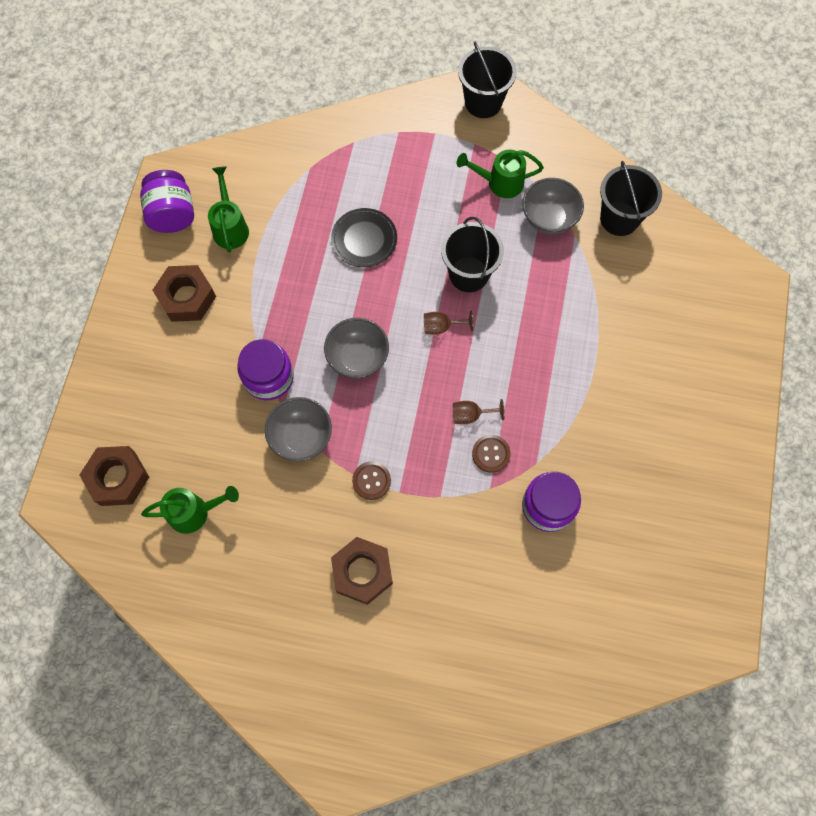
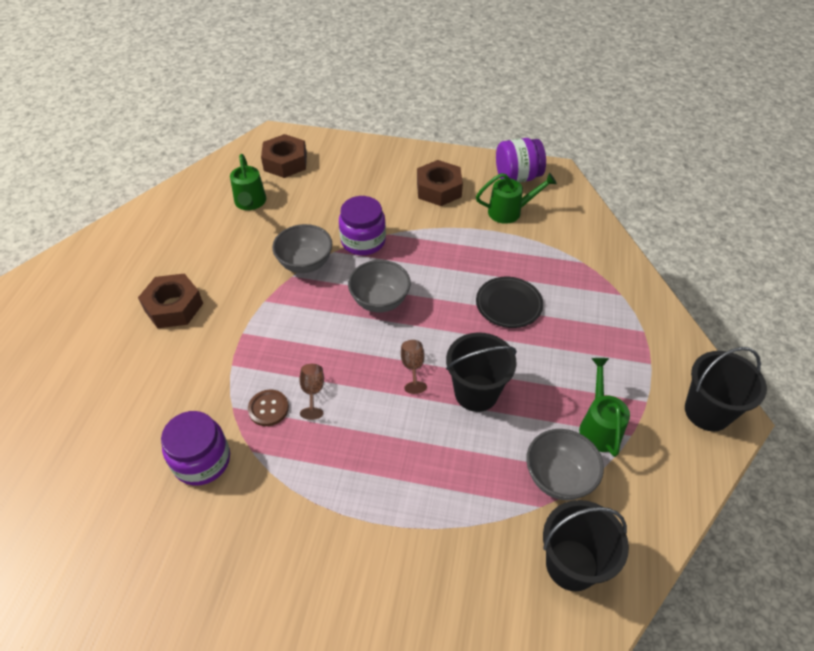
camera: 90 degrees right, 20 degrees down
brown button [352,461,391,500] -> none

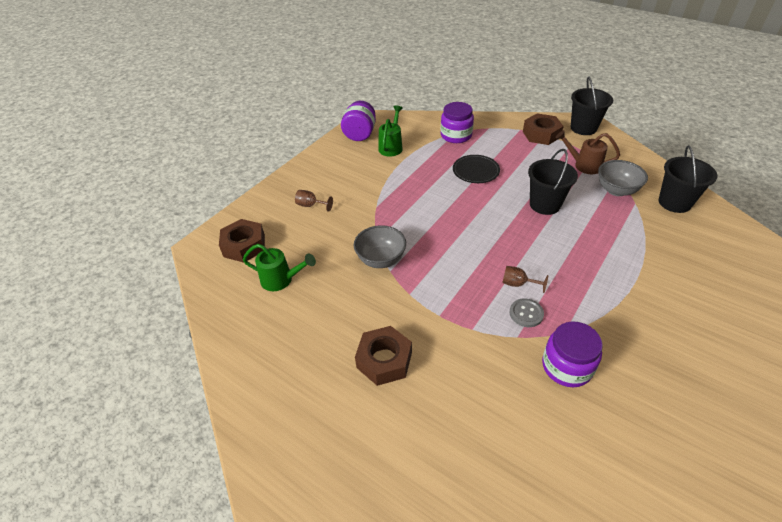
camera: 65 degrees left, 5 degrees down
brown button [248,390,289,426] -> grey button [509,298,544,327]
purple jar [339,196,386,255] -> purple jar moved to [441,102,474,143]
grey bowl [348,260,411,312] -> none
brown goblet [401,340,427,394] -> brown goblet moved to [295,190,333,212]
brown nut [417,160,463,206] -> brown nut moved to [523,113,564,145]
green watering can [579,358,630,457] -> brown watering can [556,130,620,174]

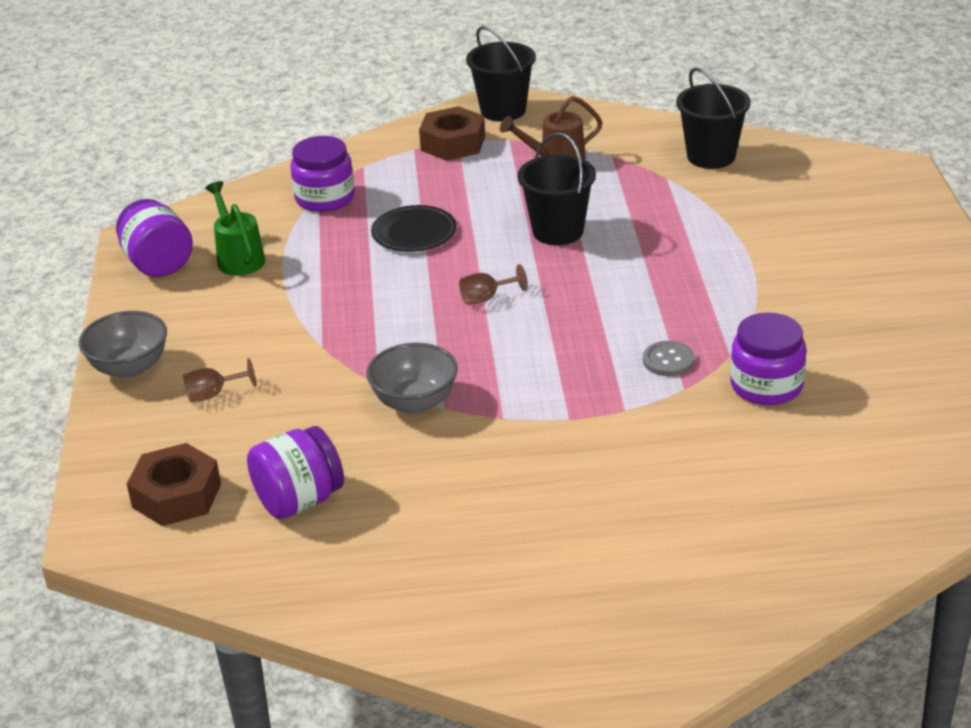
camera: 40 degrees left, 10 degrees down
green watering can [243,244,316,291] -> purple jar [247,426,344,519]
brown nut [355,326,412,386] -> none
brown goblet [502,266,548,293] -> brown goblet moved to [459,264,528,305]
grey bowl [598,160,648,196] -> grey bowl moved to [79,311,167,379]

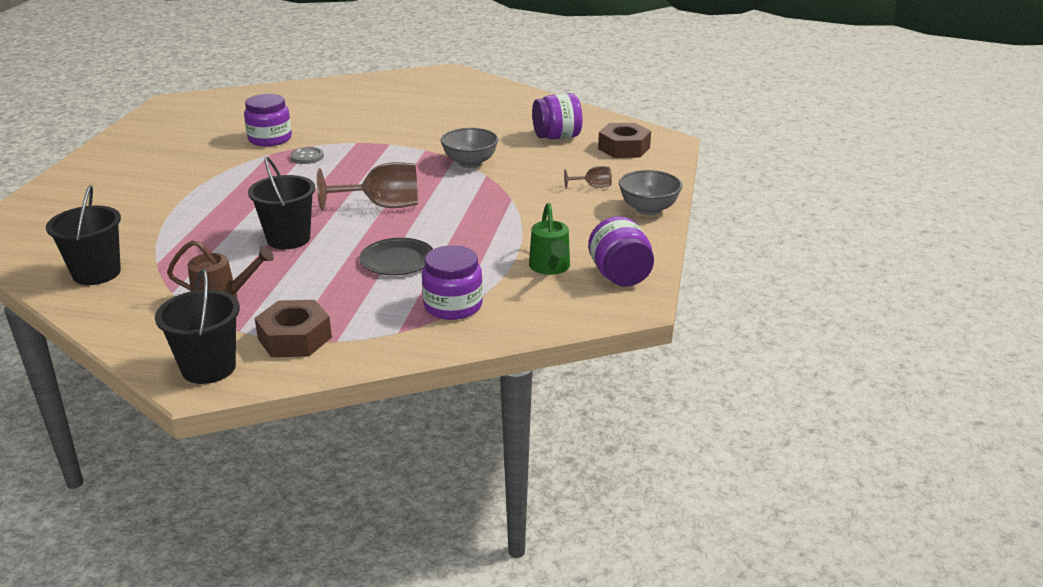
camera: 165 degrees left, 5 degrees down
brown goblet [459,264,528,305] -> brown goblet [317,162,418,211], size x2.02

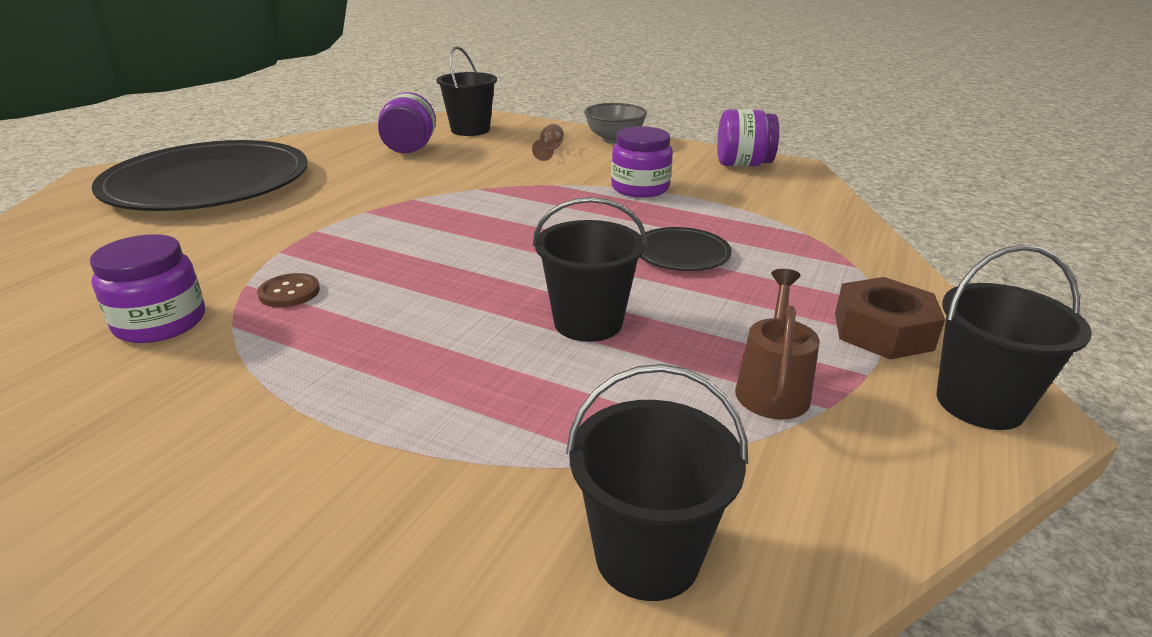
camera: 75 degrees left, 0 degrees up
grey button [290,147,324,164] -> brown button [257,273,320,308]
brown goblet [317,162,418,211] -> none
purple jar [422,245,483,320] -> purple jar moved to [611,126,673,198]
grey bowl [441,128,498,168] -> none
green watering can [529,203,570,275] -> none
brown nut [598,123,651,158] -> black bucket [436,46,497,136]
none -> black plate [92,140,308,211]

